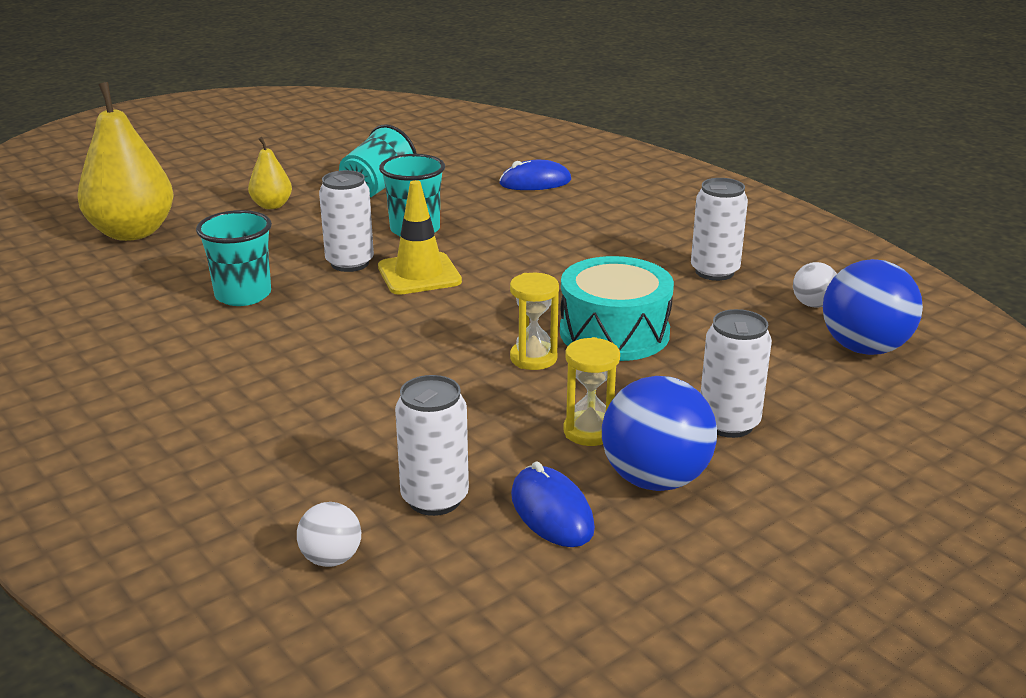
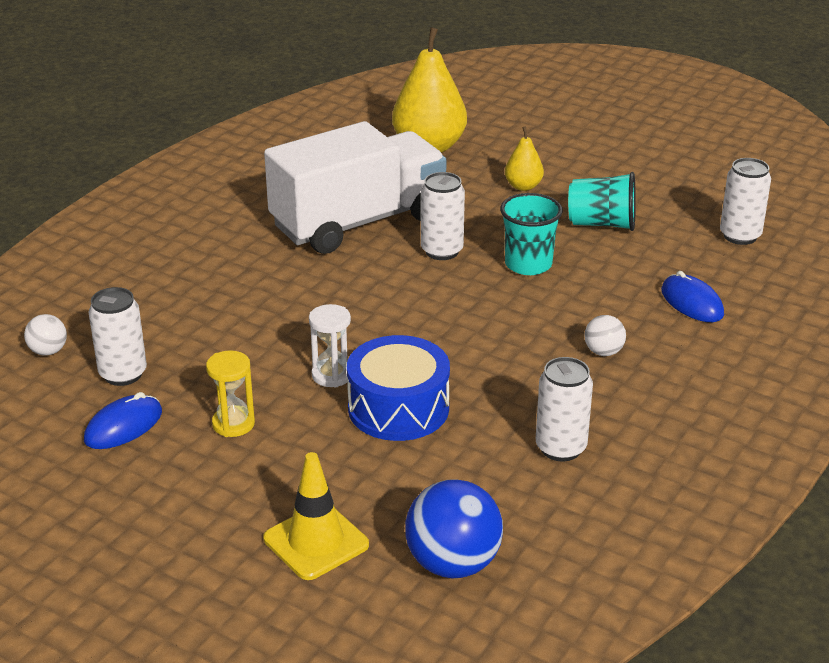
camera: 70 degrees right, 5 degrees up
turquoise cup [196,210,272,306] -> white truck [264,121,446,254]
yellow traffic cone [378,180,462,295] -> yellow traffic cone moved to [263,452,369,580]
yellow hourglass [510,273,559,370] -> white hourglass [309,304,351,387]
turquoise drum [560,256,674,361] -> blue drum [347,335,450,441]
blue ball [602,376,717,491] -> none
white can [701,309,772,438] -> white can moved to [720,158,771,245]
white ball [793,262,837,308] -> white ball moved to [584,315,626,356]

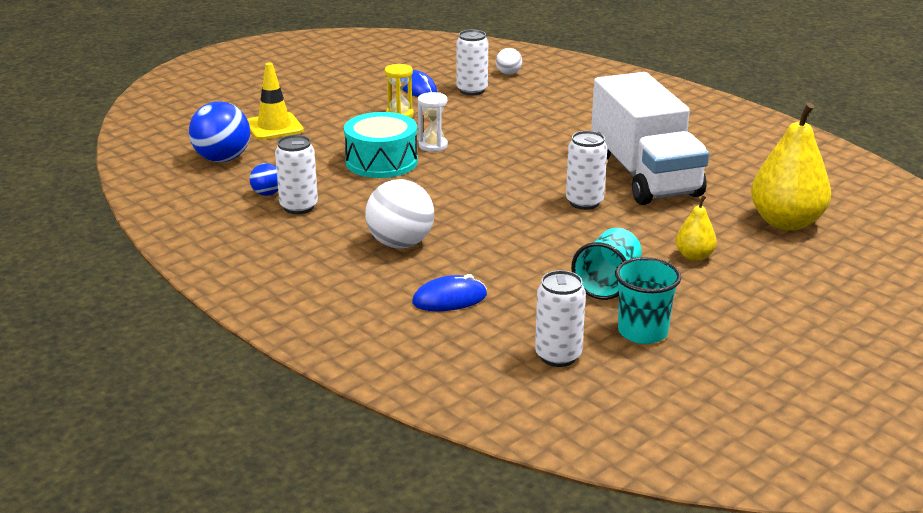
camera: 105 degrees right, 5 degrees down
blue drum [347,335,450,441] -> turquoise drum [344,112,418,178]
turquoise cup [500,193,563,275] -> turquoise cup moved to [615,257,681,344]
white ball [584,315,626,356] -> white ball [365,179,434,248], size x1.95
none -> blue ball [250,163,278,196]

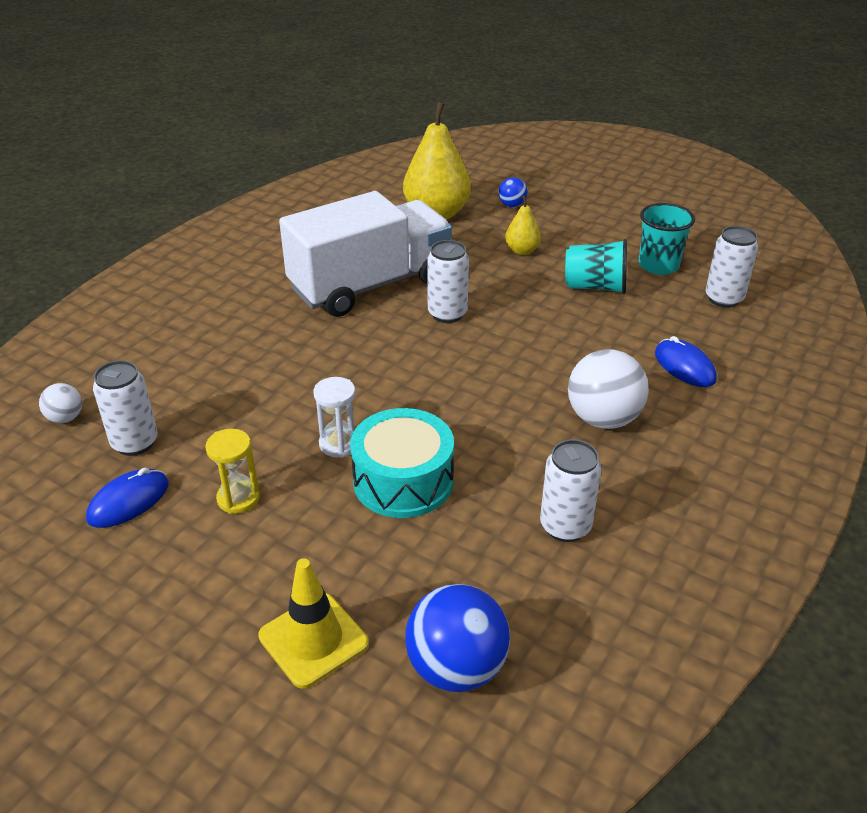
camera: 105 degrees left, 10 degrees up
blue ball [250,163,278,196] -> blue ball moved to [498,177,528,207]

